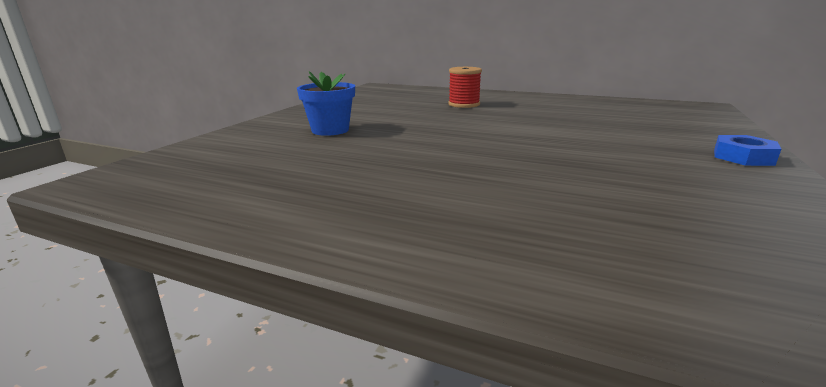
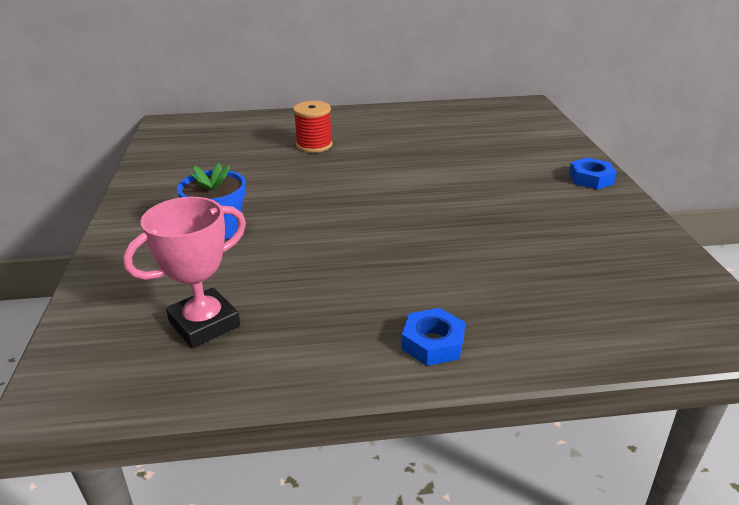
camera: 30 degrees left, 10 degrees up
none -> pink trophy [123,197,246,348]
none -> blue nut [402,308,465,366]

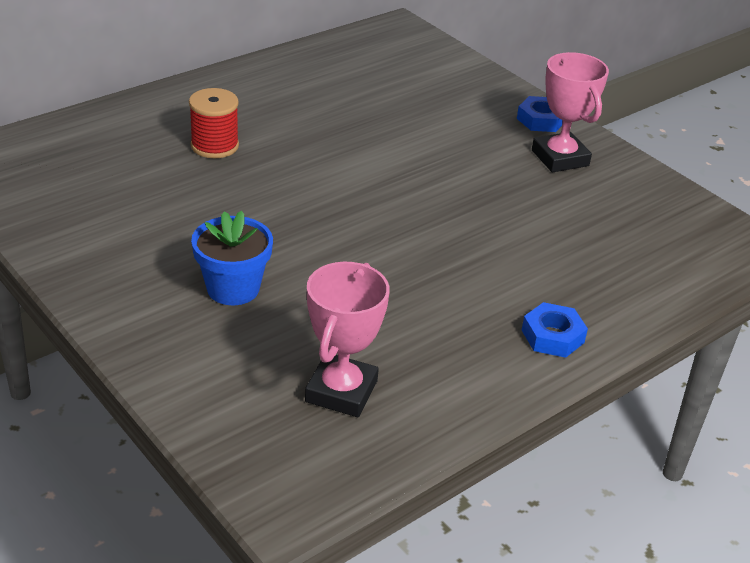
camera: 35 degrees left, 5 degrees up
none -> pink trophy [532,52,609,173]

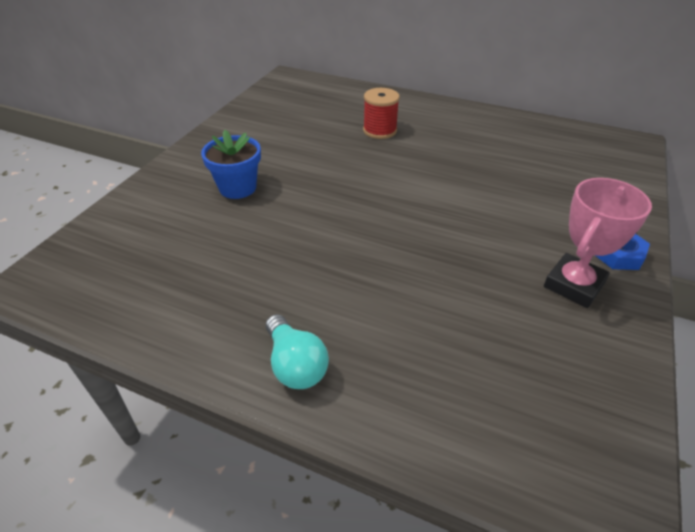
camera: 65 degrees right, 5 degrees up
pink trophy [305,262,390,417] -> none
blue nut [522,302,588,358] -> turquoise light bulb [266,314,329,389]

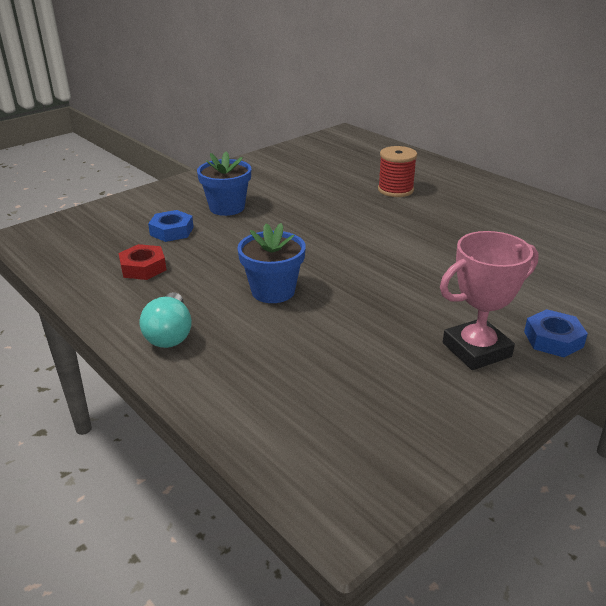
camera: 25 degrees right, 10 degrees down
none -> red nut [118,244,166,280]
none -> blue nut [148,210,194,242]
none -> blue flower pot [237,223,306,303]

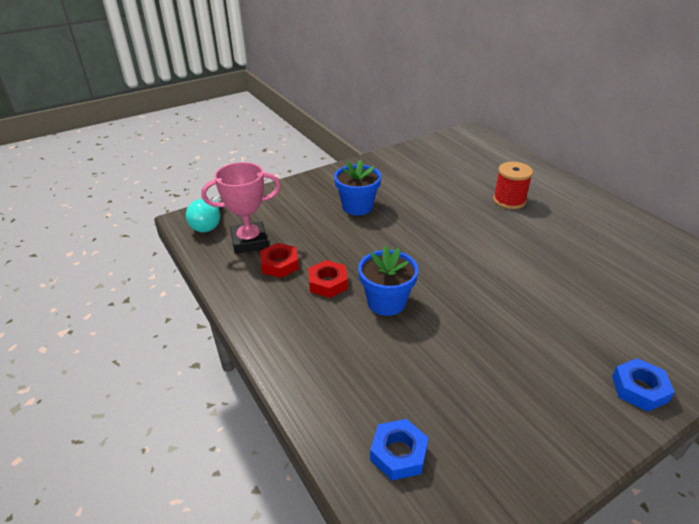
camera: 10 degrees right, 5 degrees up
turquoise light bulb [140,292,192,348] -> turquoise light bulb moved to [186,197,223,232]
blue nut [148,210,194,242] -> blue nut moved to [370,419,429,480]
pink trophy [440,231,539,370] -> pink trophy moved to [201,162,281,254]
none -> red nut [308,260,348,298]

